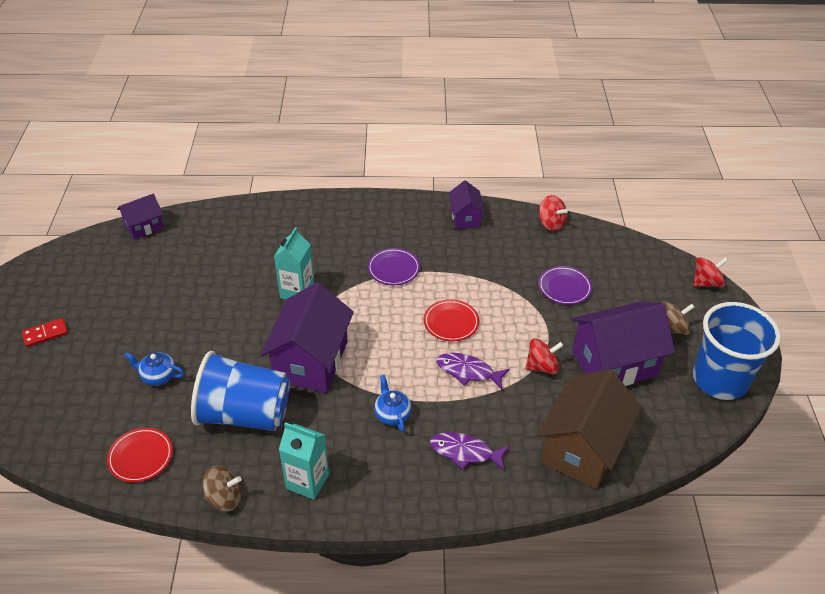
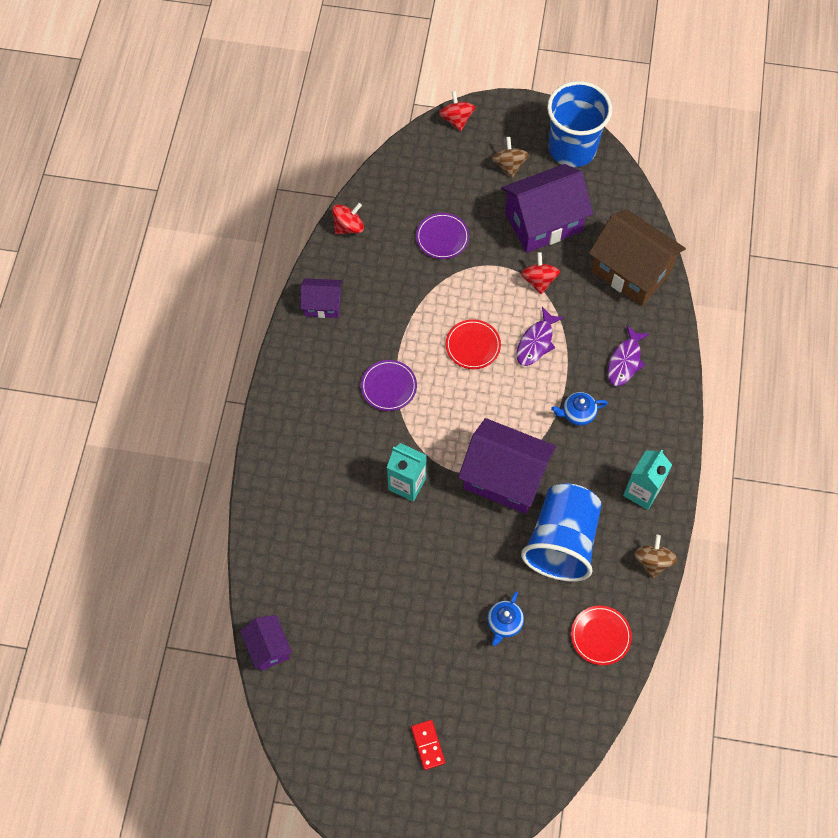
camera: 80 degrees left, 20 degrees up
purple house [572,302,675,386] -> purple house turned 75 degrees clockwise [501,164,593,253]

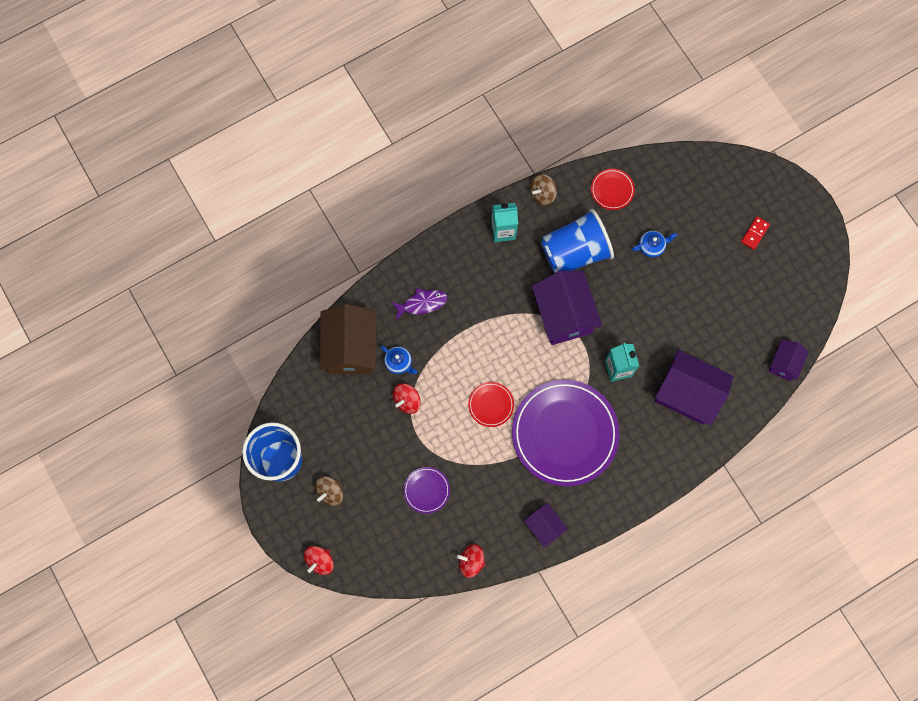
camera: 130 degrees left, 10 degrees up
purple plate [361,360,417,411] -> purple plate [512,380,620,486], size x2.33
purple house [501,164,593,253] -> purple house moved to [655,350,734,425]
purple fish [517,307,564,366] -> none
blue teapot [551,392,608,426] -> blue teapot moved to [380,346,417,374]

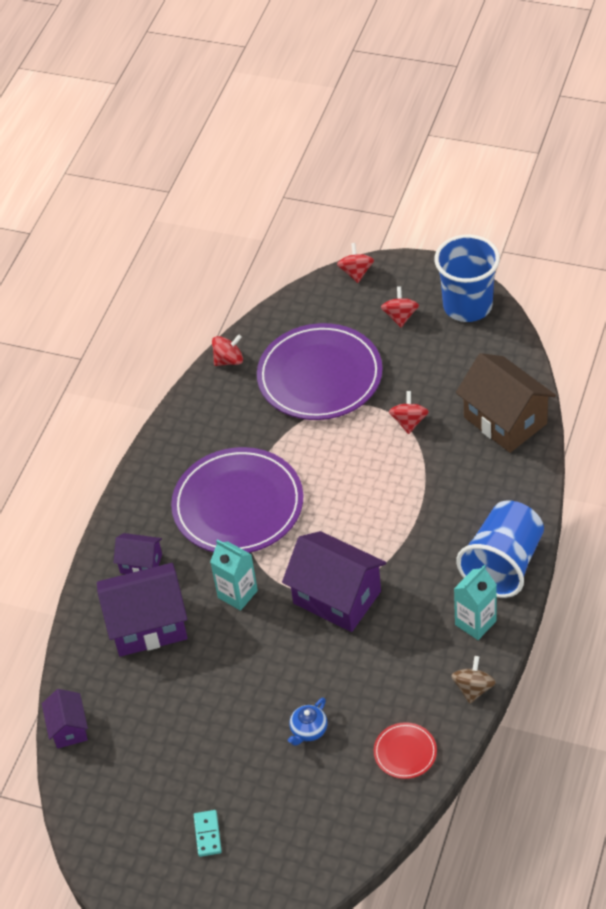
camera: 145 degrees right, 25 degrees down
brown spinning top [315,476,343,506] -> red spinning top [381,286,419,328]
blue teapot [380,346,417,374] -> none
purple fish [392,288,447,321] -> none
purple plate [403,467,450,514] -> purple plate [257,323,383,420], size x2.33
red plate [468,382,514,427] -> none
purple house [524,503,568,547] -> purple house moved to [113,533,162,574]
blue cup [541,209,614,273] -> blue cup moved to [456,501,544,598]
red domino [741,216,770,250] -> turquoise domino [194,810,222,857]

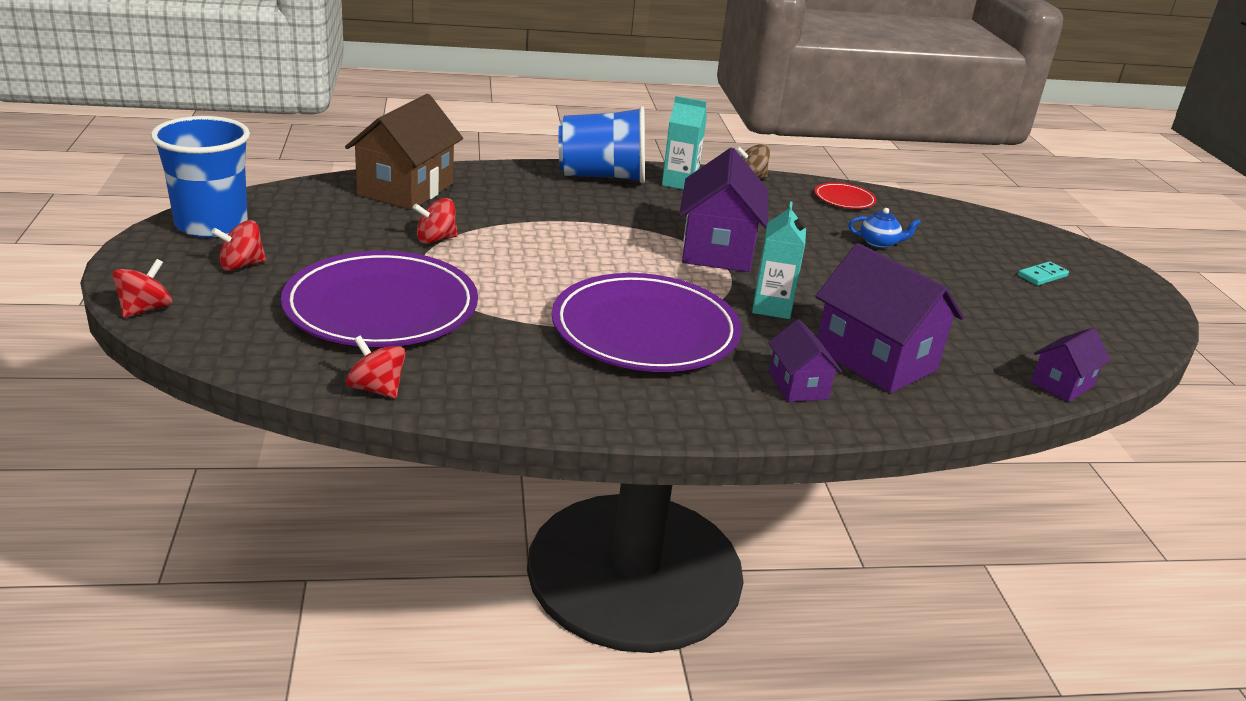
camera: 125 degrees left, 20 degrees down
red spinning top [337,243,374,283] -> red spinning top turned 150 degrees clockwise [112,259,172,318]

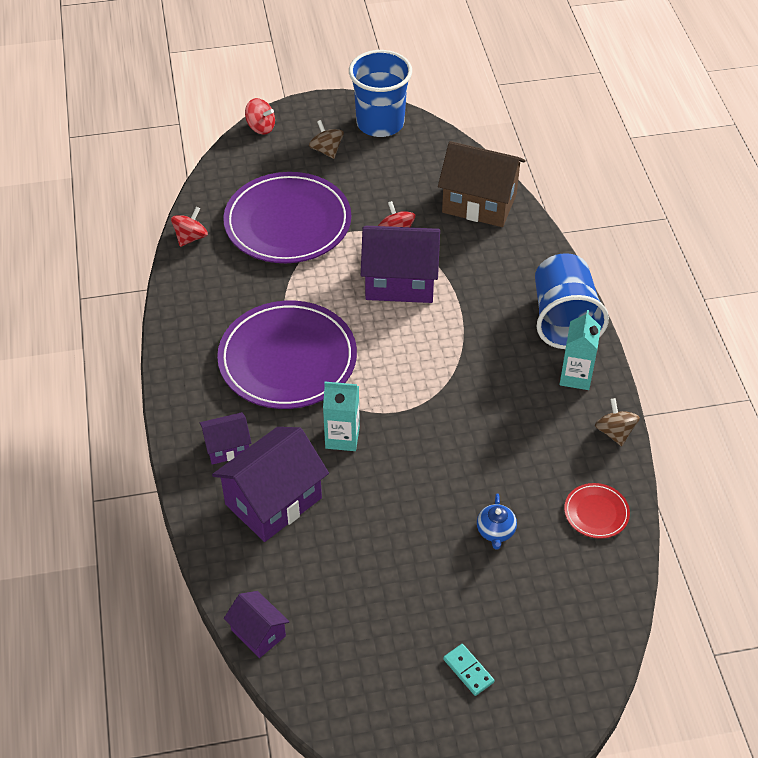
camera: 90 degrees right, 20 degrees up
red spinning top [211,220,266,271] -> brown spinning top [309,120,344,159]
purple house [679,148,768,272] -> purple house moved to [361,226,440,303]

